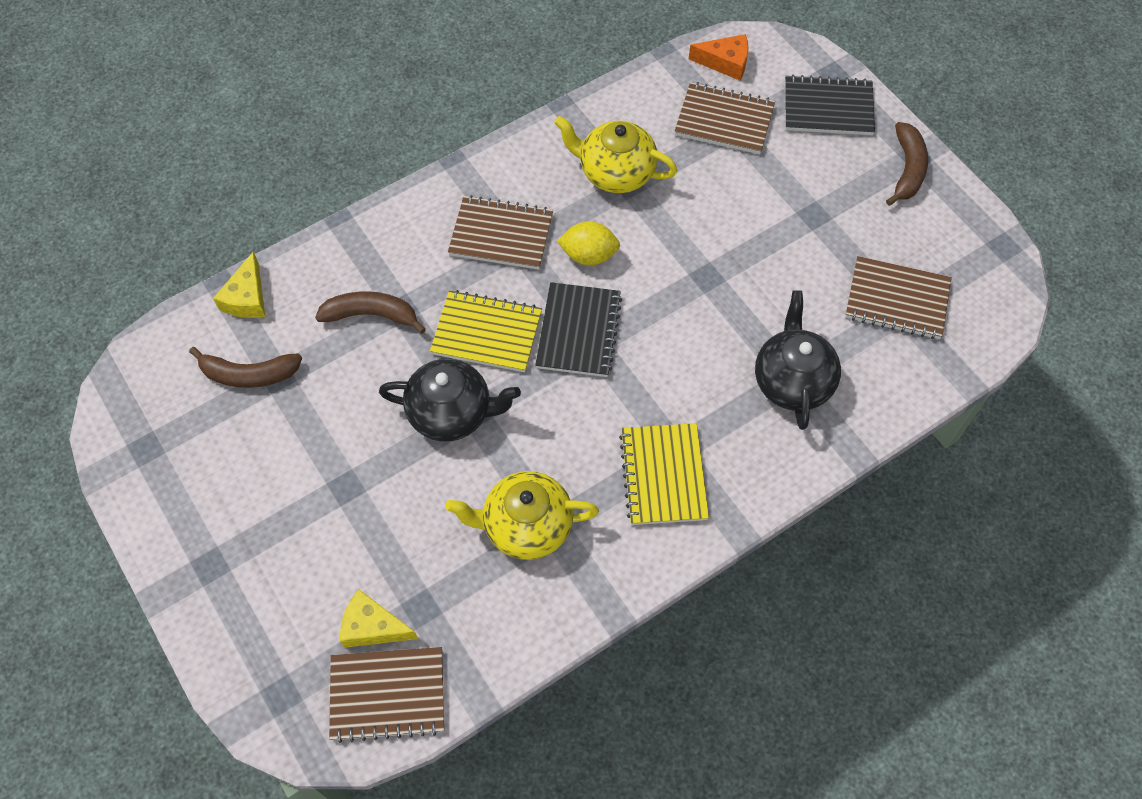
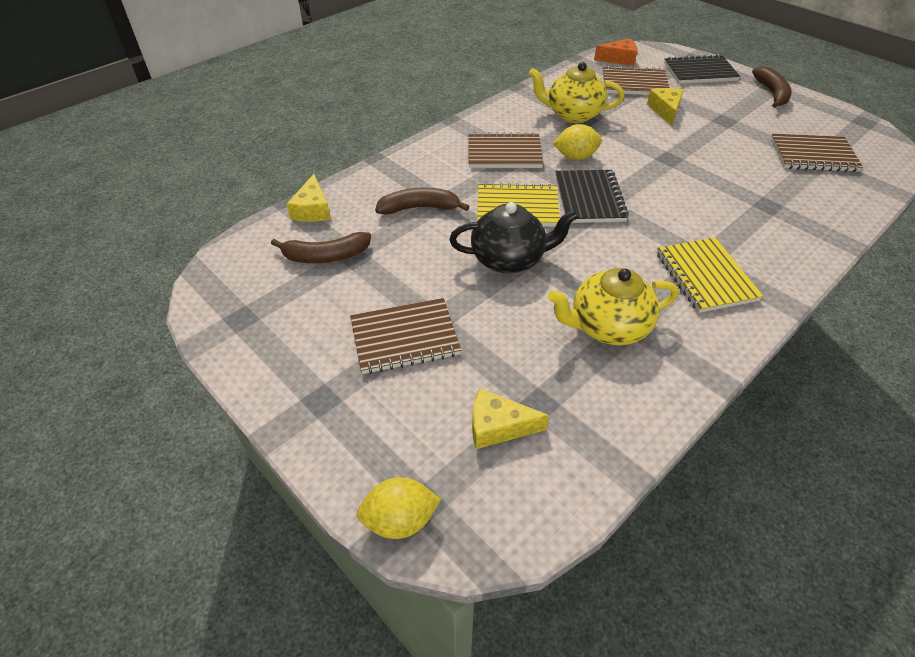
camera: 10 degrees left, 15 degrees down
brown notebook [329,647,444,743] -> brown notebook moved to [350,298,461,374]
black teapot [755,290,841,430] -> none
none -> yellow lemon [357,477,441,539]
none -> yellow cheese [647,88,683,126]

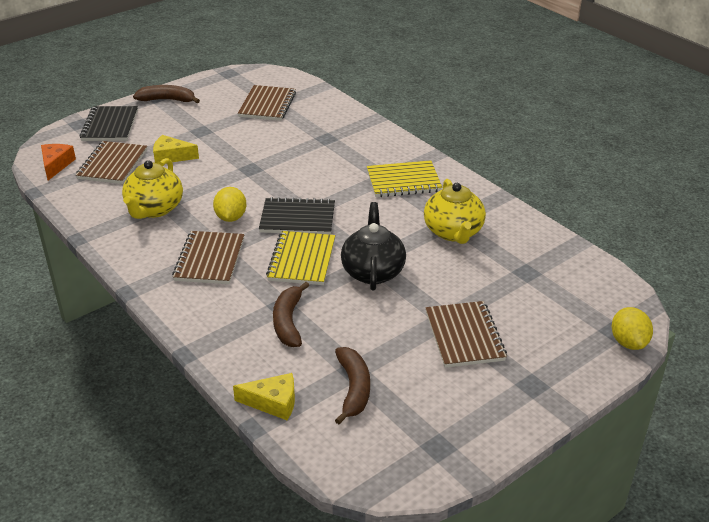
camera: 85 degrees left, 10 degrees down
yellow cheese [472,388,549,449] -> none

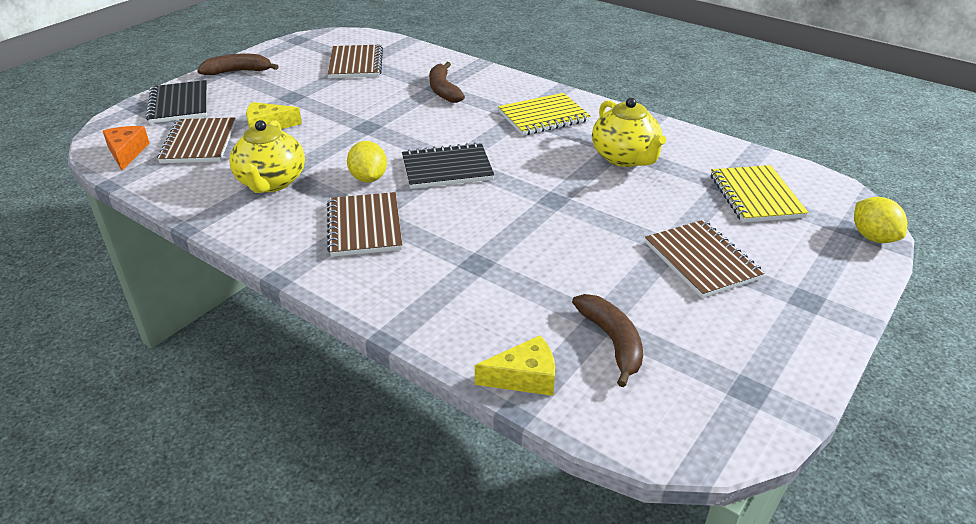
camera: 15 degrees left, 0 degrees up
yellow notebook [266,231,335,285] -> yellow notebook moved to [711,165,809,223]
brown banana [273,282,309,347] -> brown banana moved to [429,62,465,103]
black teapot [341,202,406,291] -> none

